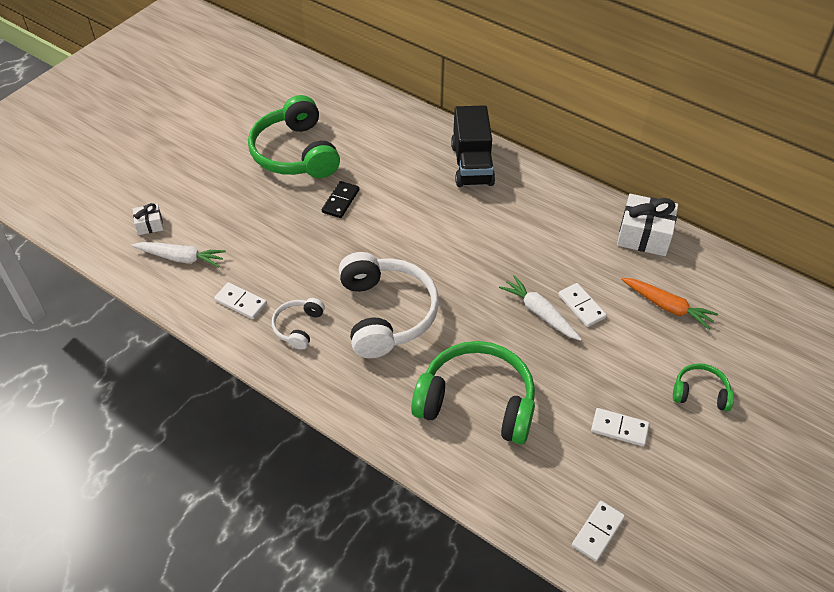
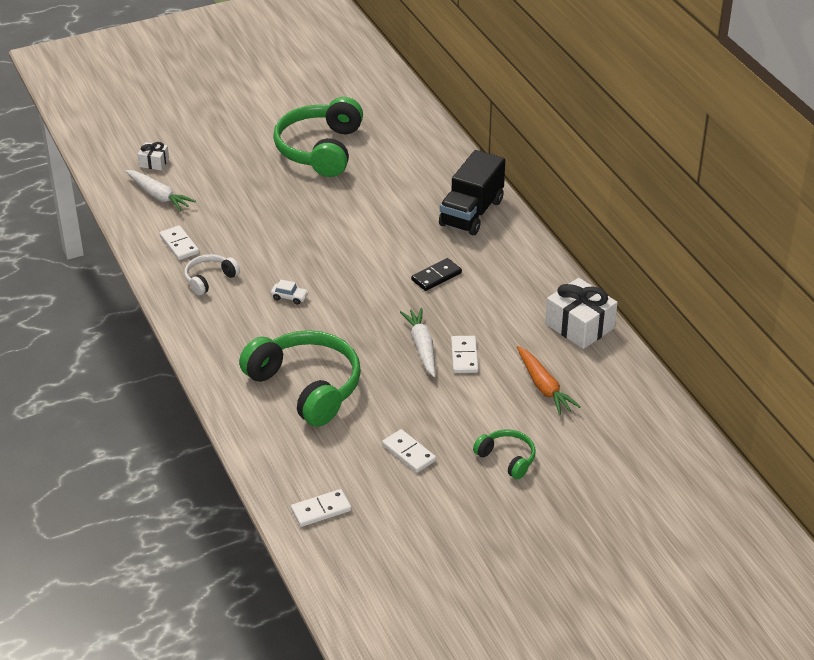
camera: 30 degrees right, 10 degrees down
black domino [322,181,359,218] -> black domino moved to [411,258,462,291]
white headphones [339,252,439,358] -> white car [271,280,308,305]

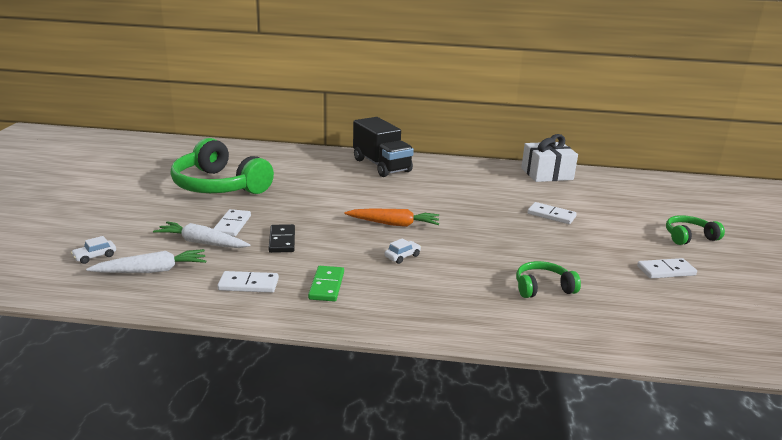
camera: 60 degrees left, 15 degrees down
white gift [138,142,169,170] -> white car [71,236,116,264]
white headphones [184,254,240,295] -> green domino [308,266,344,301]
green headphones [239,330,361,427] -> green headphones [516,261,581,298], size x0.49
white domino [291,489,351,527] -> white domino moved to [213,209,251,237]
white carrot [400,308,435,377] -> white carrot moved to [153,221,251,248]
black domino [411,258,462,291] -> black domino moved to [269,224,295,253]
orange carrot [517,346,581,415] -> orange carrot moved to [344,208,439,227]

